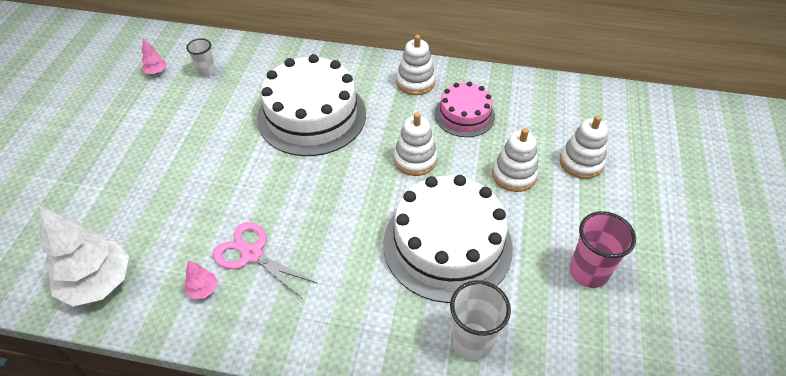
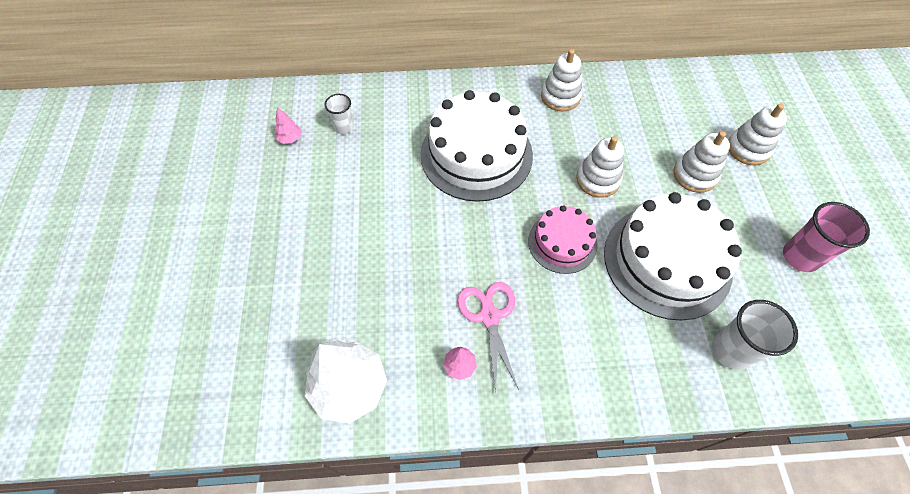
camera: 15 degrees left, 10 degrees up
pink scissors [213,222,318,298] -> pink scissors turned 60 degrees clockwise [457,282,519,393]
pink cake [435,82,495,137] -> pink cake moved to [528,205,597,274]

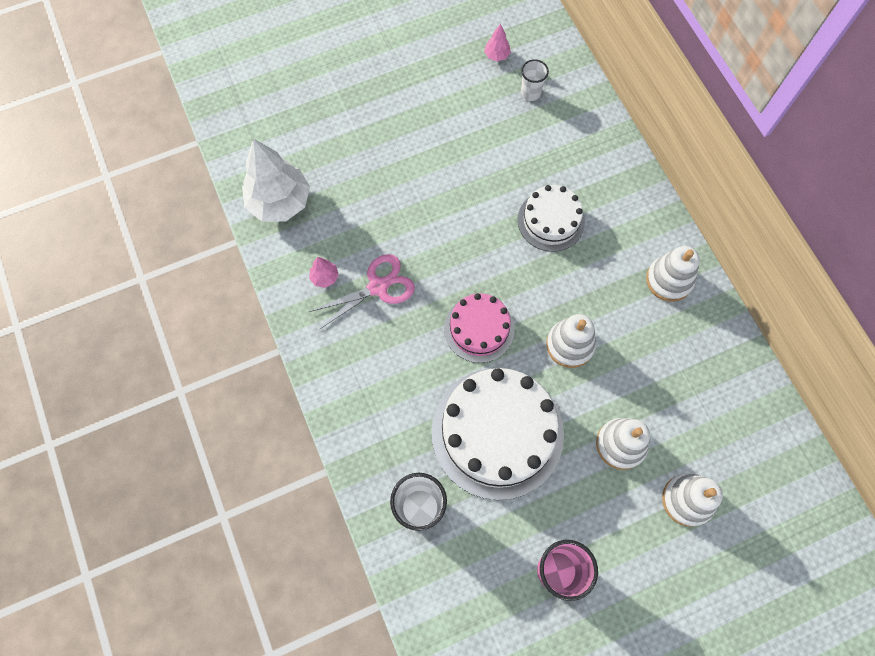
camera: 70 degrees right, 10 degrees up
white cake [420,90,533,202] -> white cake [518,185,585,252], size x0.56

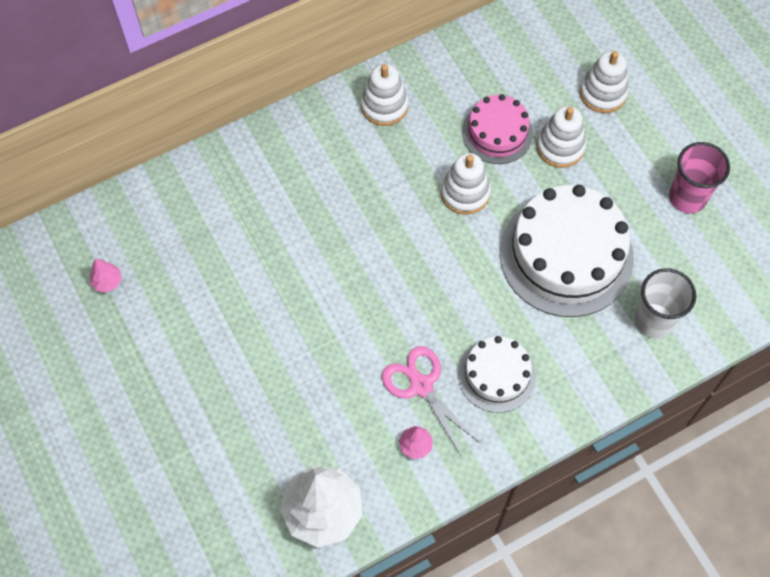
camera: 95 degrees left, 5 degrees down
pink cake [444,293,515,363] -> pink cake moved to [462,94,533,164]
white cake [518,185,585,252] -> white cake moved to [458,336,536,413]
white cup [521,59,549,101] -> none

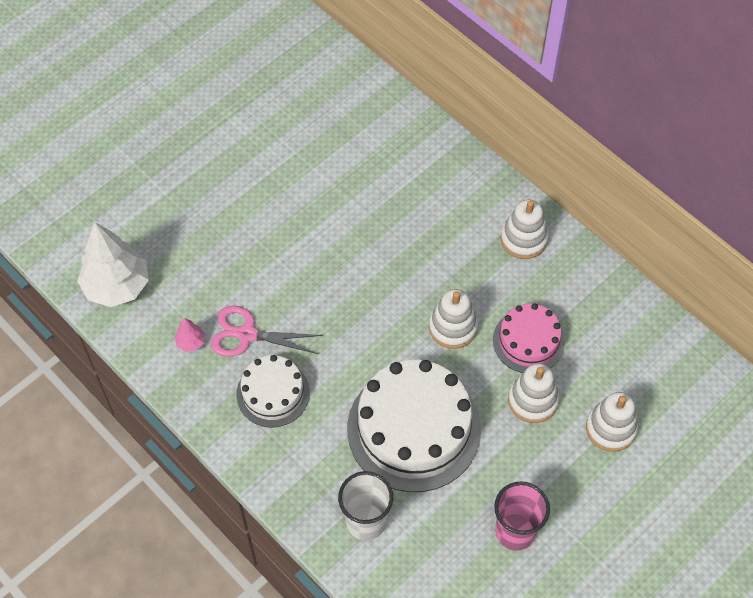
camera: 75 degrees right, 5 degrees down
pink tree [90,259,122,293] -> none
pink scissors [382,346,480,455] -> pink scissors turned 120 degrees counterclockwise [211,306,322,357]

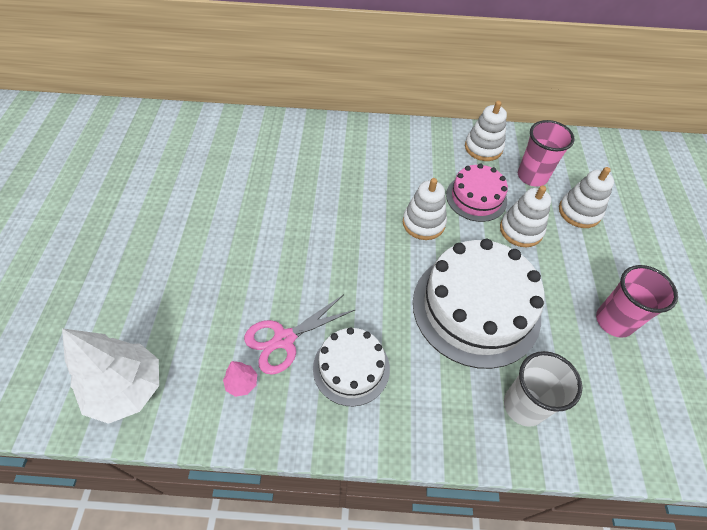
camera: 45 degrees left, 5 degrees down
white stacking toy [501,200,548,259] -> white stacking toy moved to [465,101,507,161]
none -> pink cup [518,120,575,187]

